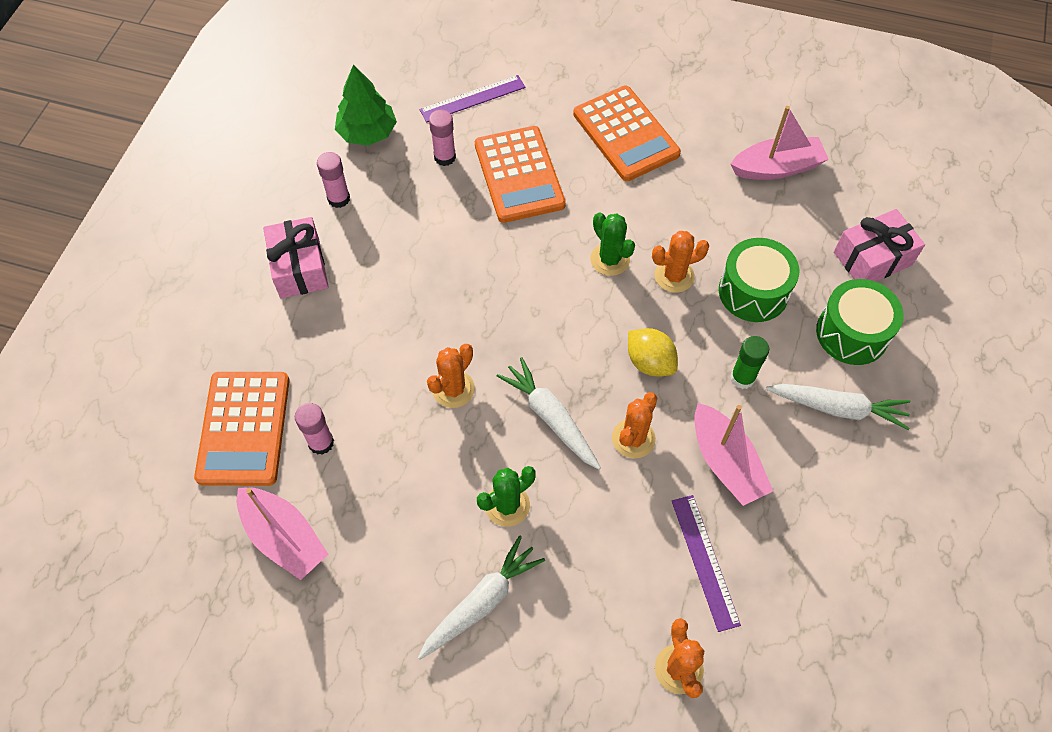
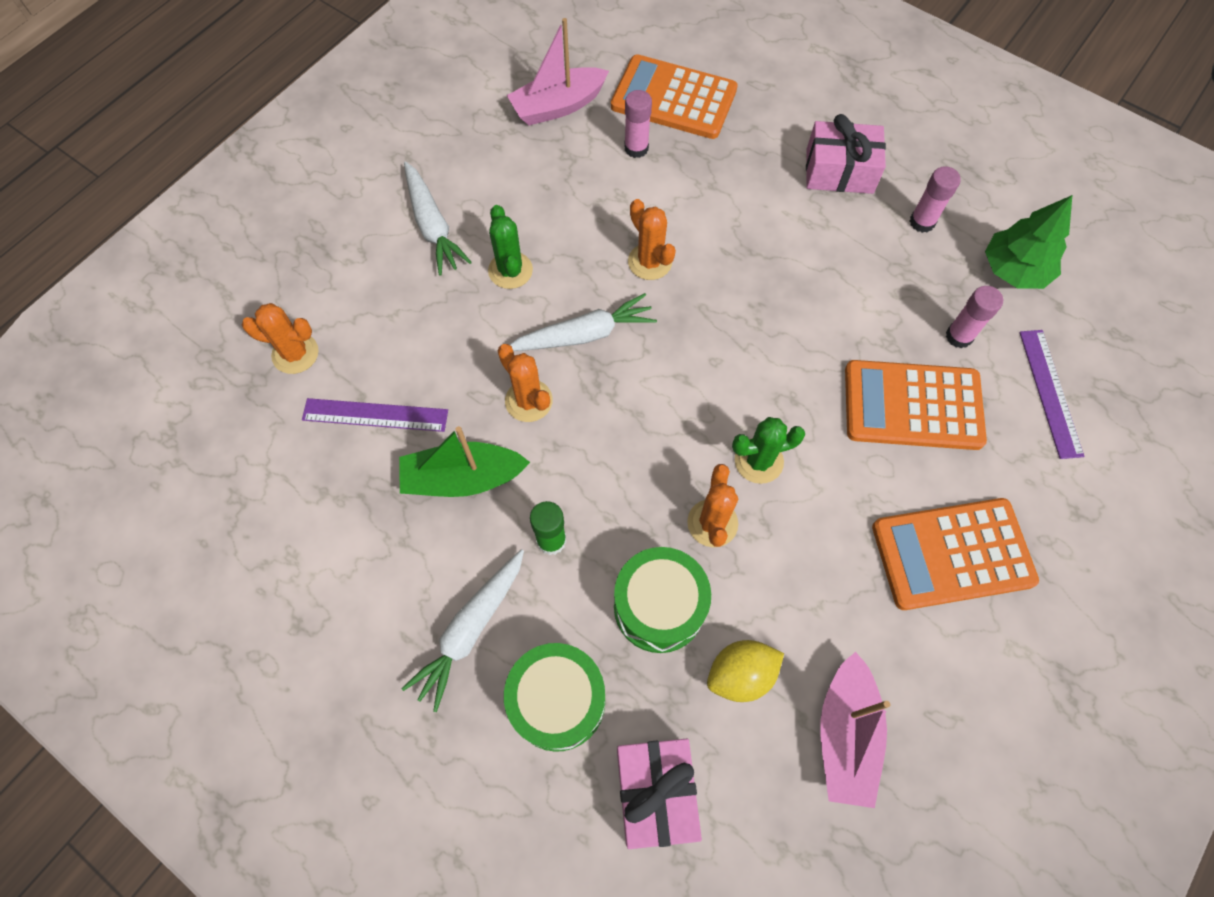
camera: 110 degrees right, 5 degrees up
yellow lemon [628,328,678,377] -> yellow lemon moved to [707,640,784,702]
pink boat [694,403,773,506] -> green boat [399,426,530,497]

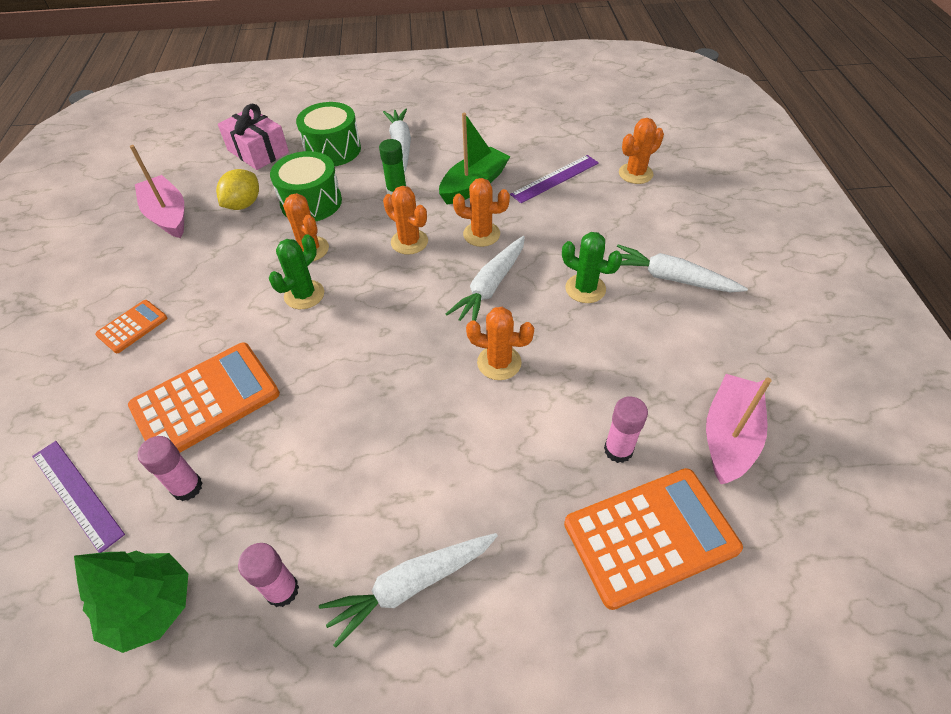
camera: 140 degrees right, 15 degrees down
pink gift [806,114,886,194] -> white carrot [319,533,498,648]
orange calculator [872,498,1039,610] -> orange calculator [95,300,168,353], size x0.51
none -> orange cactus [383,186,428,255]

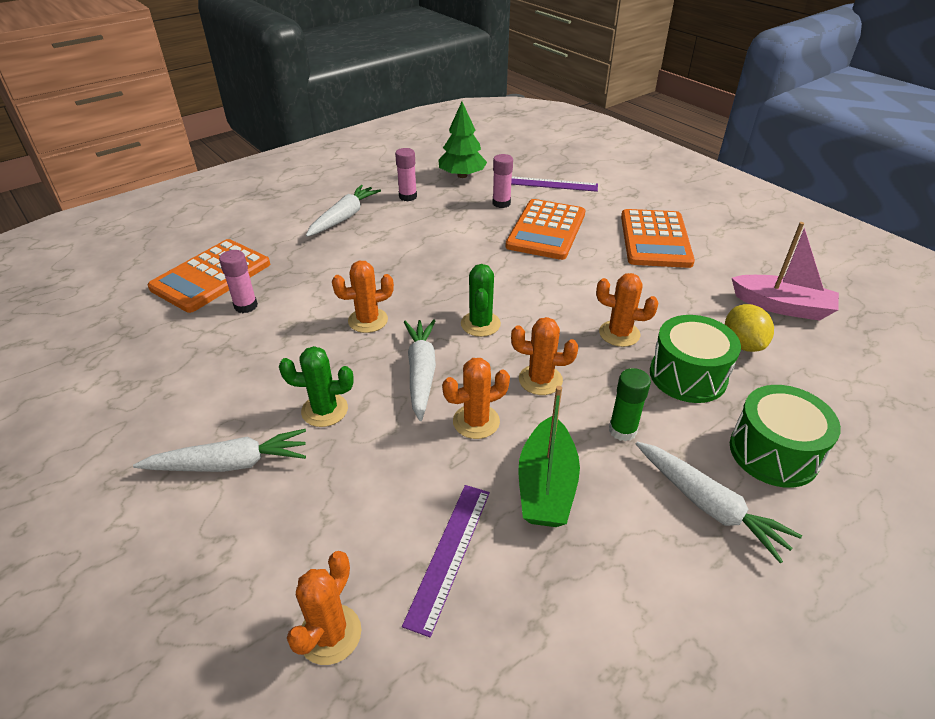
camera: 145 degrees right, 10 degrees down
orange calculator [95,300,168,353] -> orange calculator [621,209,695,268], size x1.97
pink gift [218,104,289,170] -> none
green cactus [269,234,324,309] -> green cactus moved to [461,264,501,337]
pink boat [706,374,772,484] -> none

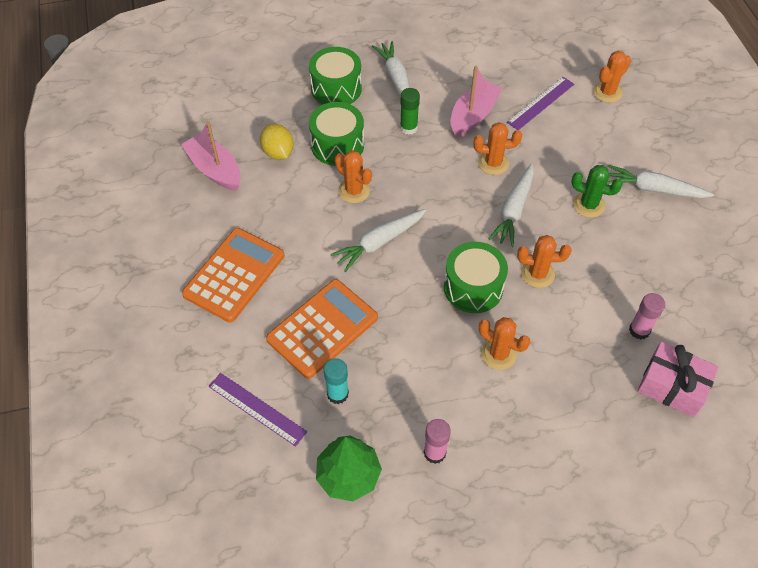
camera: 155 degrees left, 15 degrees up
orange calculator [148,239,270,313] -> pink gift [638,341,718,417]
white carrot [306,185,381,237] -> white carrot moved to [330,209,426,272]
green cactus [461,264,501,337] -> none
pink glue stick [492,154,513,208] -> turquoise glue stick [324,358,349,404]
orange cactus [511,317,578,395] -> orange cactus moved to [479,317,530,370]
green boat [518,386,580,527] -> pink boat [451,66,502,137]
yellow lemon [725,304,774,352] -> yellow lemon turned 45 degrees counterclockwise [260,124,294,160]
none -> green drum [444,242,508,313]

